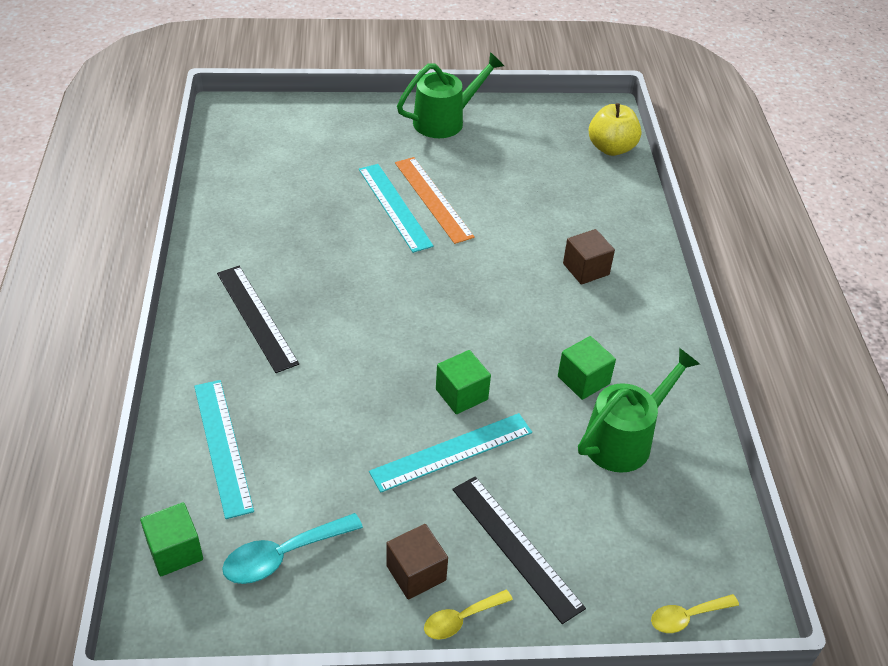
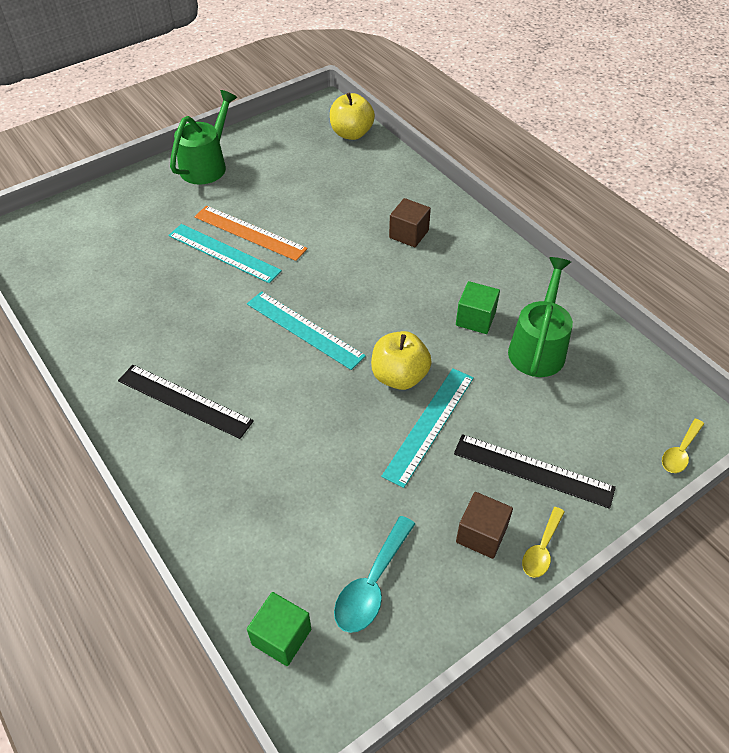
camera: 30 degrees left, 5 degrees up
turquoise ruler [194,380,254,519] -> turquoise ruler moved to [247,291,366,370]
green cube [436,350,491,414] -> yellow apple [371,331,432,390]

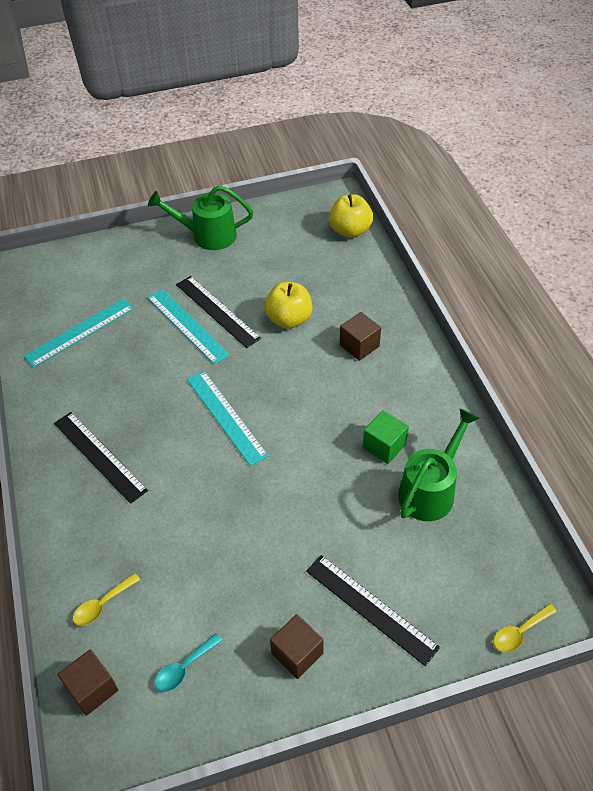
camera: 20 degrees right, 0 degrees up
green watering can [170,90,238,185] -> green watering can turned 135 degrees counterclockwise [148,185,253,250]
orange ruler [194,206,308,261] -> black ruler [176,276,261,348]
green cube [247,592,311,666] -> brown cube [58,649,118,716]
turquoise spoon [334,516,415,633] -> turquoise spoon [155,633,223,692], size x0.64
yellow apple [371,331,432,390] -> yellow apple moved to [264,282,312,329]
turquoise ruler [381,368,474,488] -> turquoise ruler moved to [23,298,134,368]
yellow spoon [522,507,565,578] -> yellow spoon moved to [73,573,140,626]

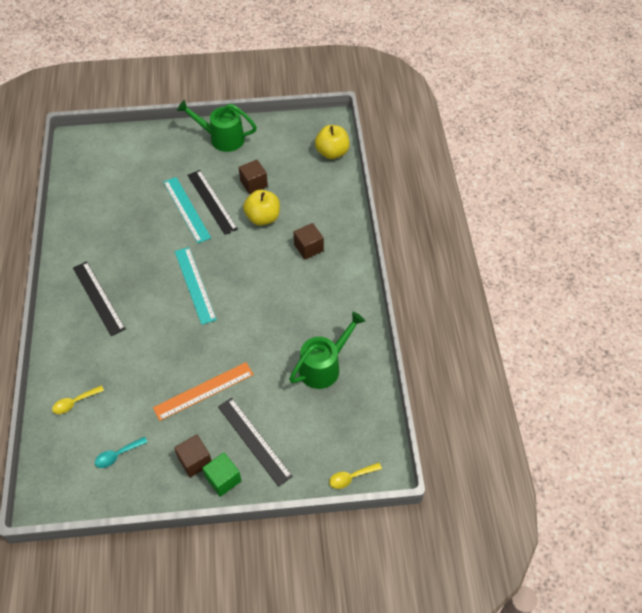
camera: 10 degrees right, 5 degrees up
turquoise ruler [23,298,134,368] -> none
brown cube [58,649,118,716] -> brown cube moved to [239,160,268,194]
green cube [363,410,409,464] -> green cube moved to [203,453,241,497]
none -> orange ruler [153,362,254,421]

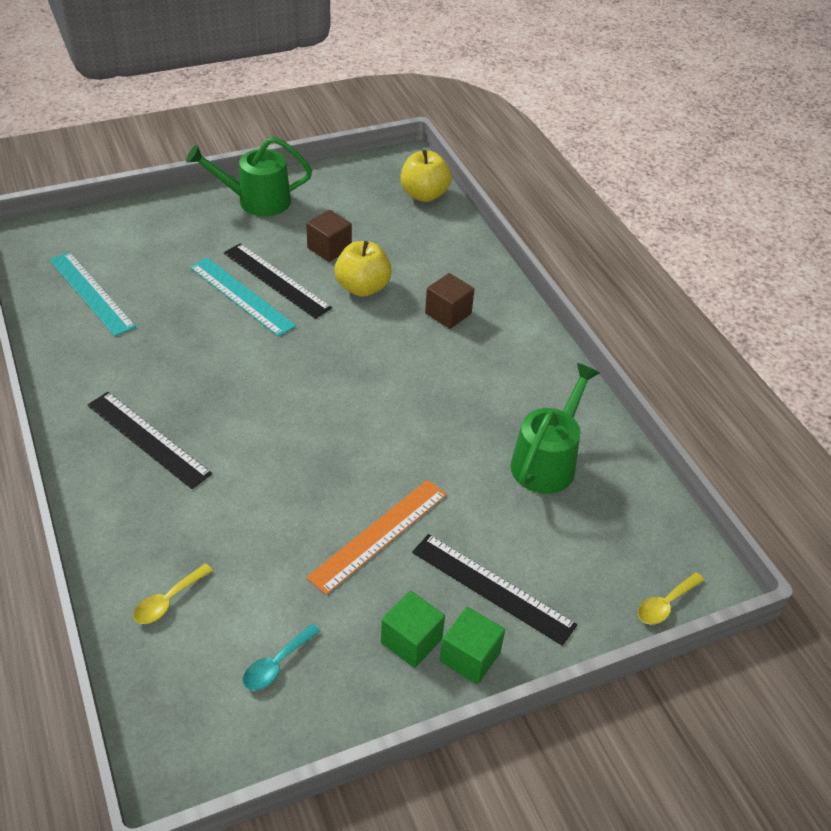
camera: 20 degrees left, 10 degrees down
brown cube [174,434,212,478] -> green cube [381,591,445,668]
turquoise ruler [175,247,217,325] -> turquoise ruler moved to [49,252,136,336]

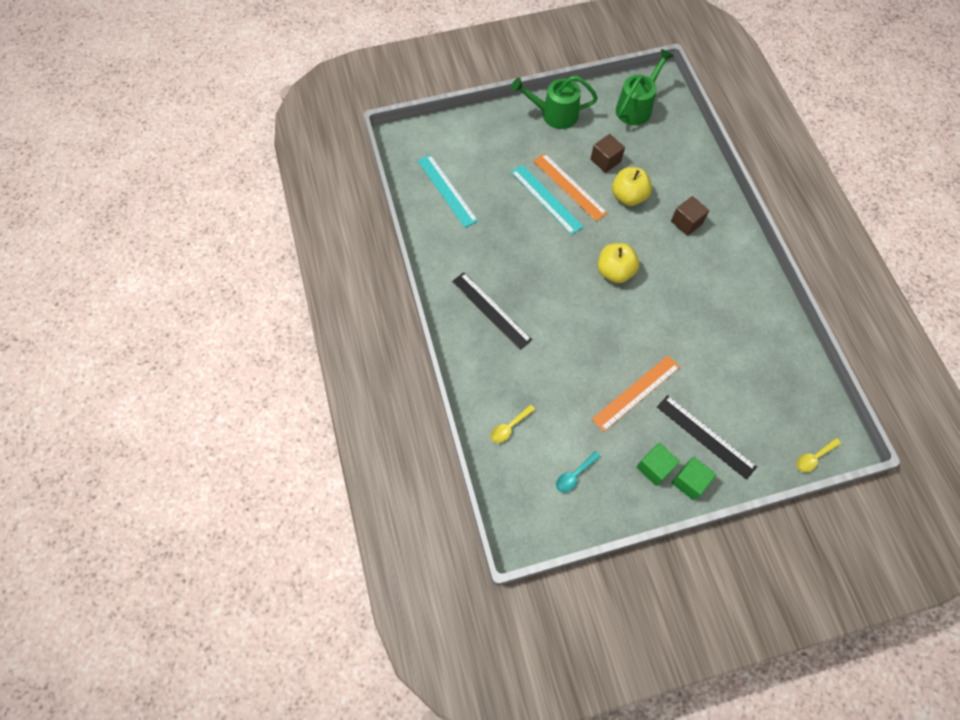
camera: 10 degrees right, 20 degrees up
black ruler [224,243,332,319] -> orange ruler [533,153,607,221]
yellow apple [401,150,452,202] -> yellow apple moved to [598,243,639,283]
green watering can [510,363,600,494] -> green watering can moved to [616,49,673,125]

